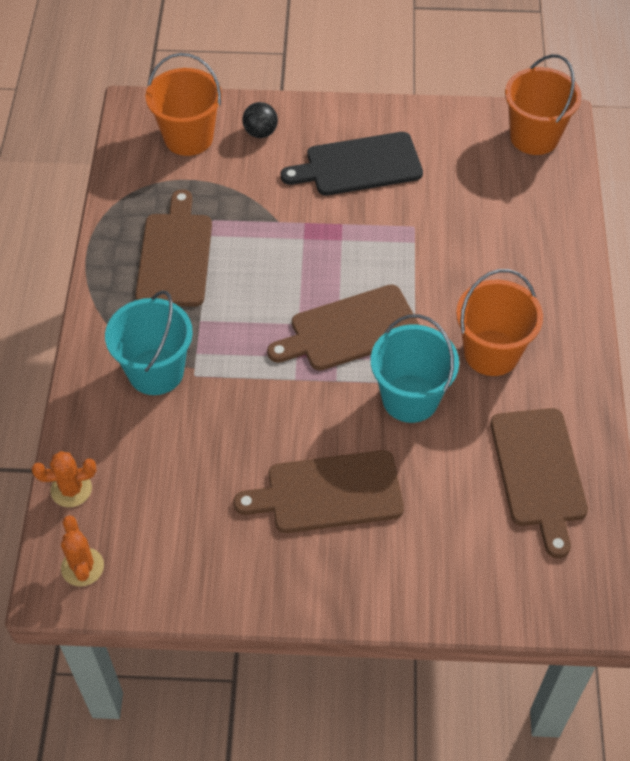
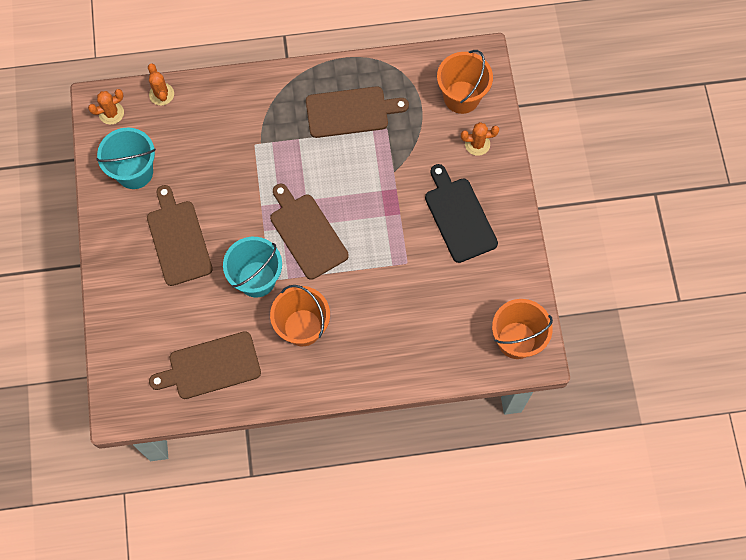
camera: 80 degrees right, 15 degrees up
turquoise bucket [105,291,193,395] -> turquoise bucket moved to [96,128,156,189]
black ball [242,102,278,138] -> orange cactus [461,122,499,156]

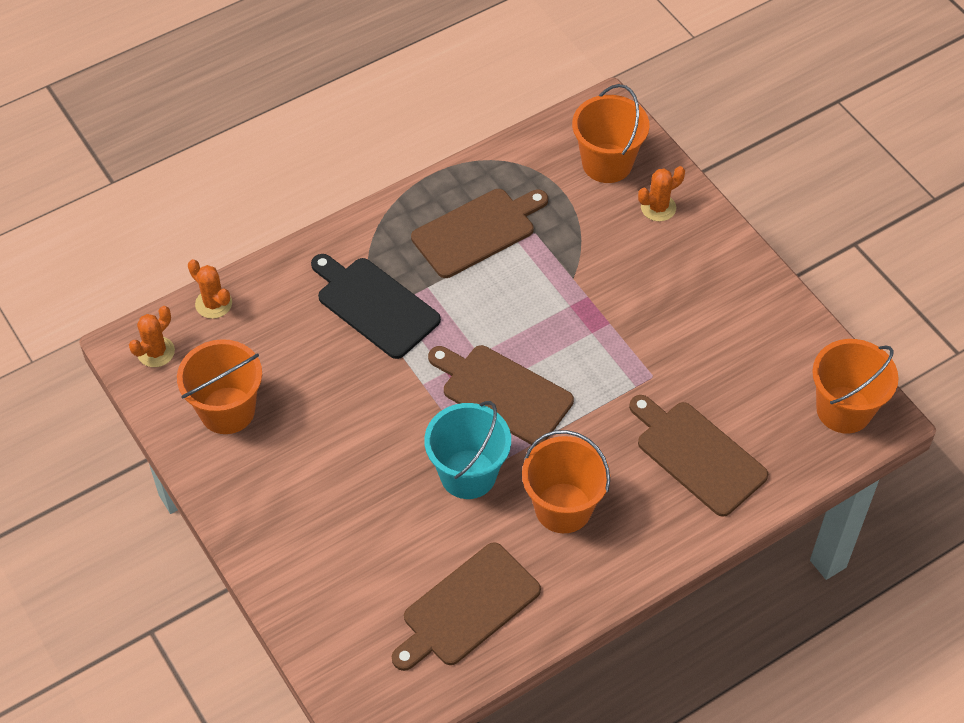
camera: 25 degrees left, 15 degrees down
turquoise bucket [96,128,156,189] -> orange bucket [177,339,262,434]
brown cutting board [147,185,213,286] -> brown cutting board moved to [629,395,768,517]
black cutting board [425,164,498,263] -> black cutting board moved to [311,254,441,359]

